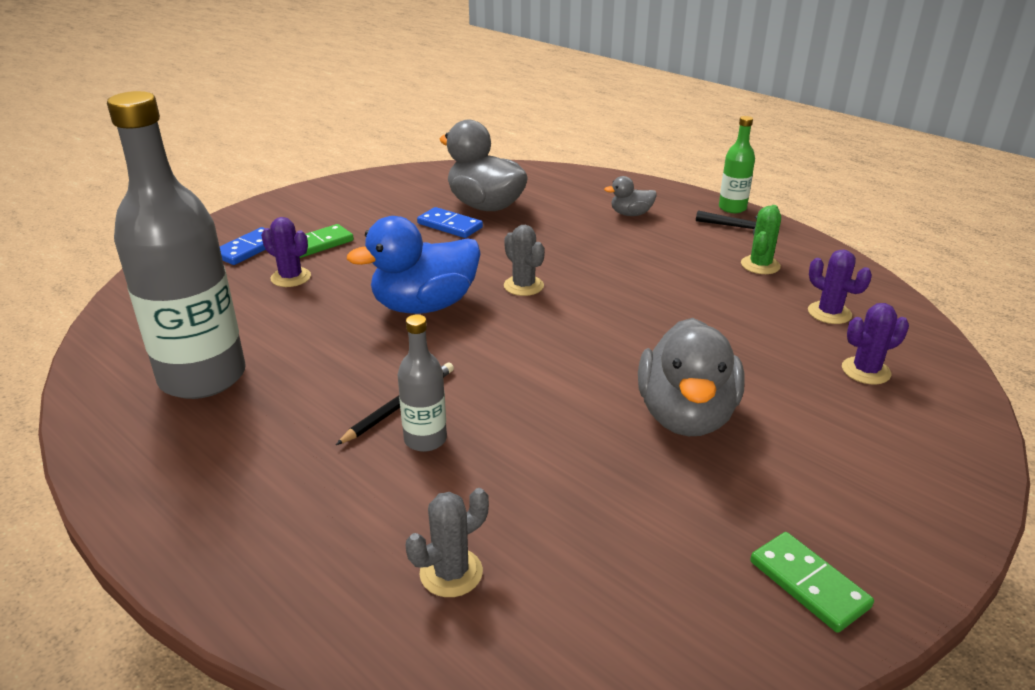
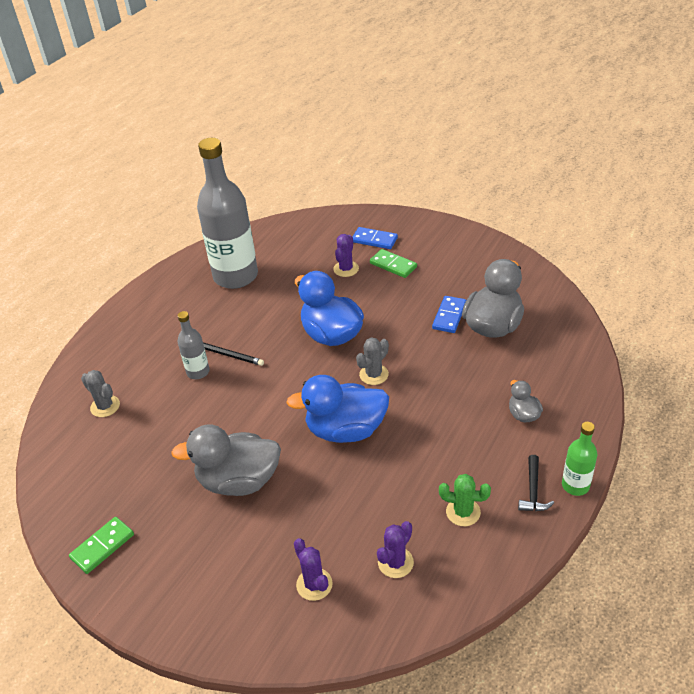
camera: 80 degrees right, 10 degrees up
none -> blue duck [286,375,389,443]

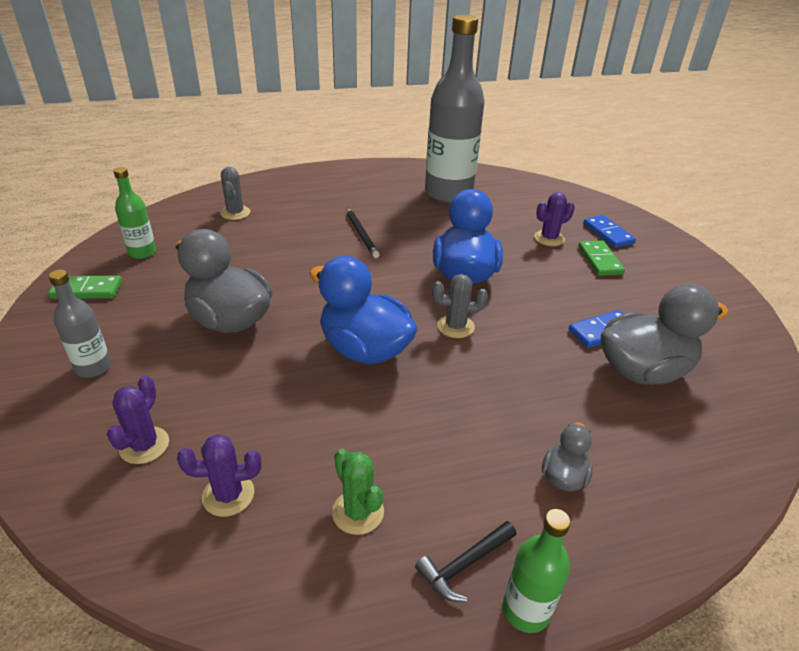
camera: 40 degrees right, 5 degrees down
grey bottle [178,311,210,379] -> grey bottle moved to [48,270,111,378]
none -> green bottle [113,167,156,259]

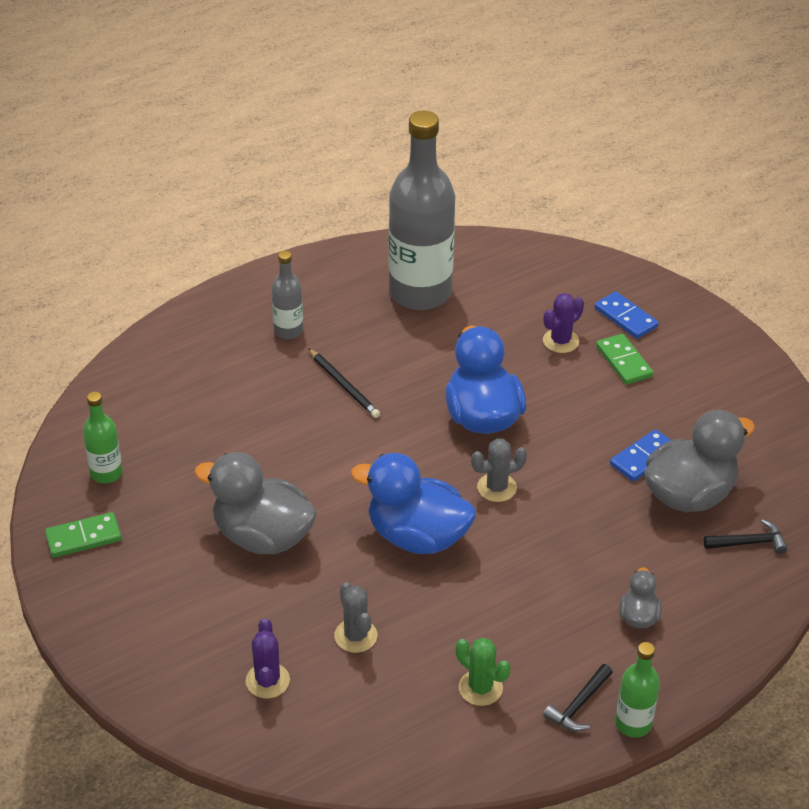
camera: 15 degrees left, 5 degrees up
grey bottle [48,270,111,378] -> grey bottle moved to [271,251,303,339]
purple cactus [177,434,261,517] -> none
grey cactus [220,167,250,220] -> grey cactus moved to [334,582,378,653]
none -> black hammer [704,519,788,554]

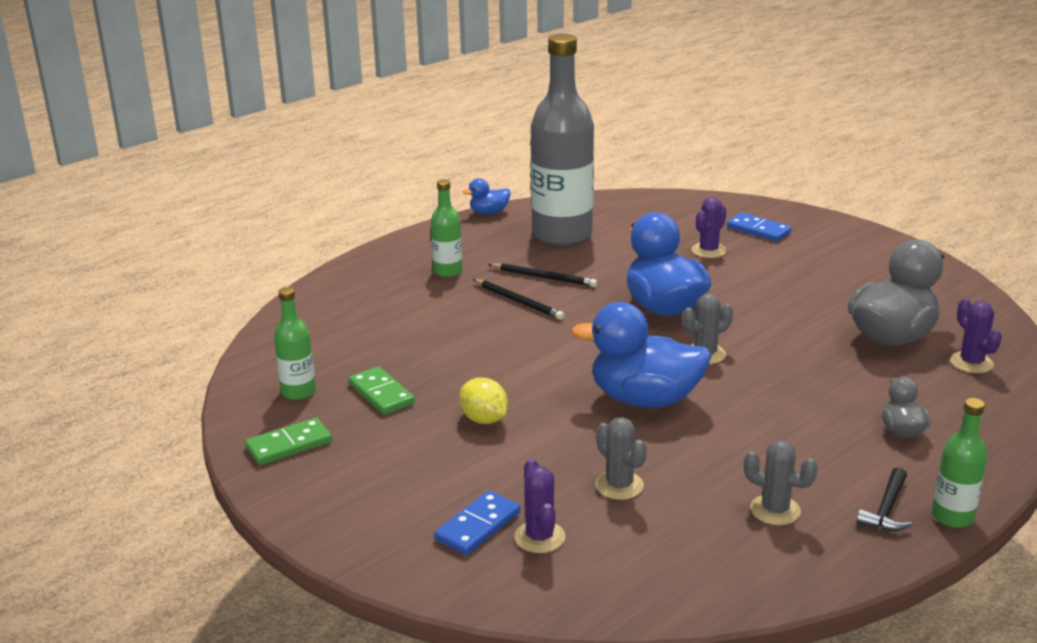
camera: 10 degrees left, 15 degrees down
grey duck [194,452,317,554] -> yellow lemon [459,378,508,424]
grey bottle [271,251,303,339] -> green bottle [430,179,462,277]
green cactus [456,638,510,706] -> grey cactus [744,440,818,525]
green domino [596,334,653,385] -> green domino moved to [349,366,415,415]
blue domino [610,429,671,482] -> blue domino moved to [434,491,521,555]
black hammer [704,519,788,554] -> purple cactus [950,299,1002,373]
none -> blue duck [462,178,511,215]
none -> black pencil [488,263,597,287]

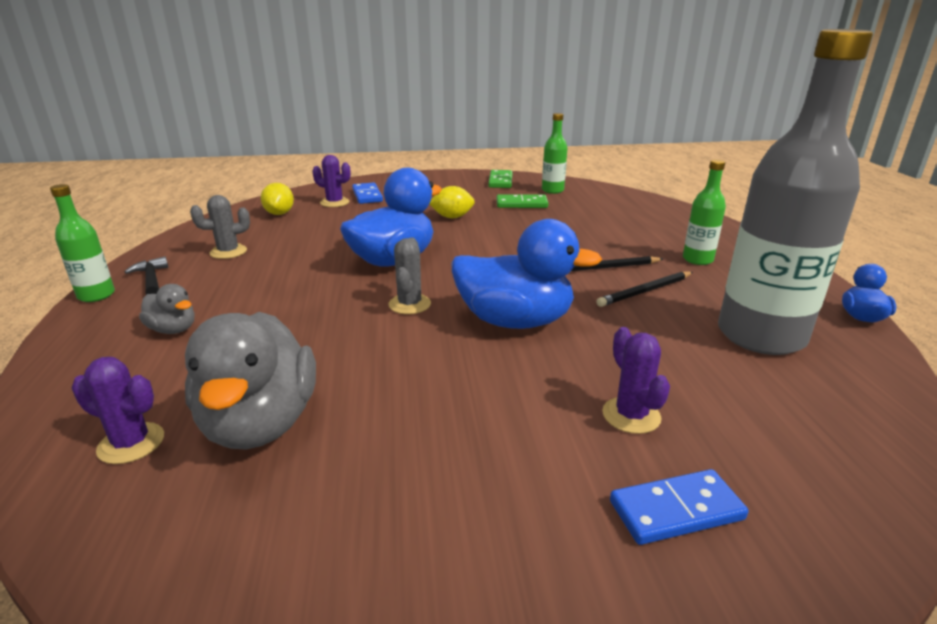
camera: 125 degrees right, 0 degrees up
grey cactus [596,417,647,500] -> none
none -> yellow lemon [261,183,294,215]

